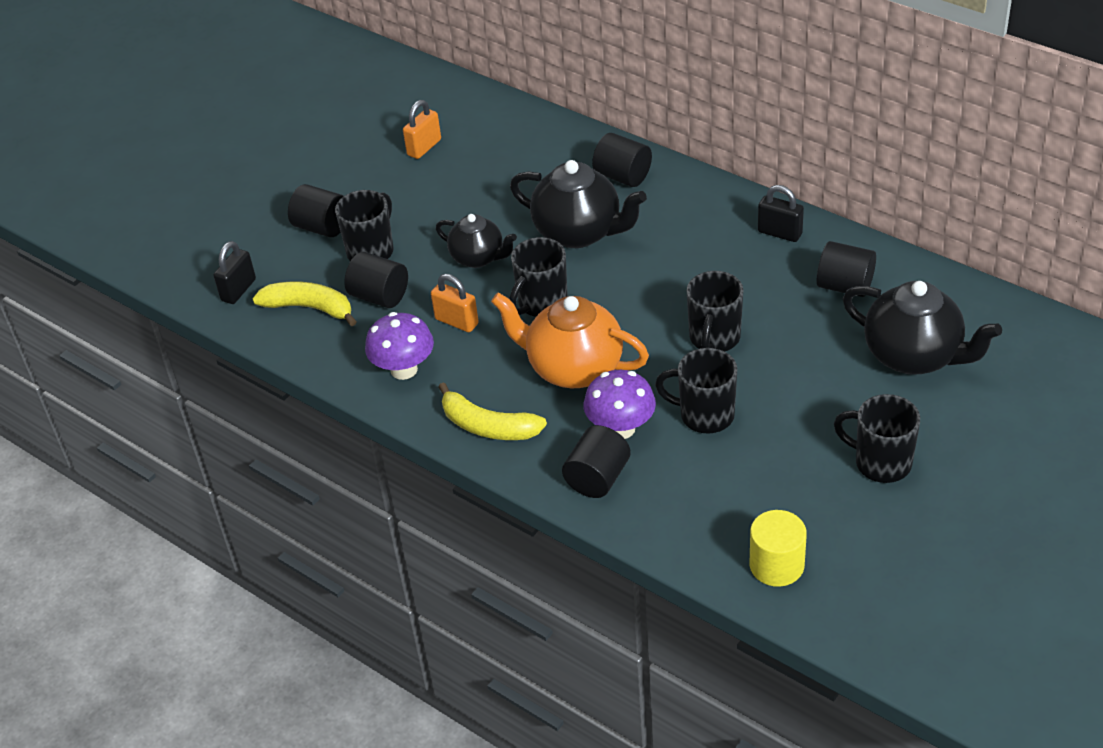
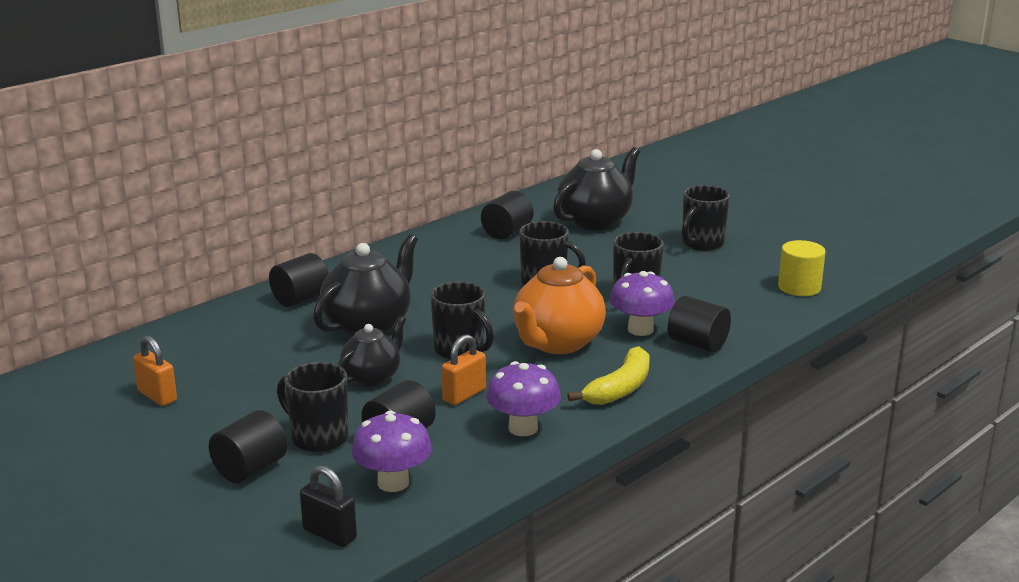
camera: 85 degrees left, 20 degrees down
yellow banana [253,282,357,326] -> purple mushroom [351,411,432,492]
black padlock [758,185,804,242] -> none

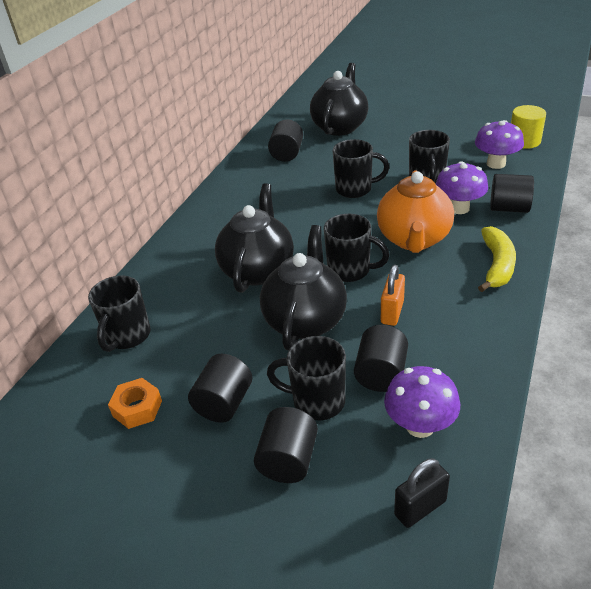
camera: 20 degrees left, 15 degrees up
orange padlock [133,336,177,406] -> orange nut [108,378,162,429]
black cylinder [269,253,329,307] -> black cylinder moved to [188,354,252,423]
black padlock [300,465,357,547] -> black padlock turned 45 degrees counterclockwise [394,458,450,528]
black teapot [337,316,406,387] -> black teapot [260,225,347,350], size x1.61
purple mushroom [486,361,561,436] -> purple mushroom moved to [475,120,524,169]
black mug [682,185,730,251] -> black mug moved to [88,276,151,352]

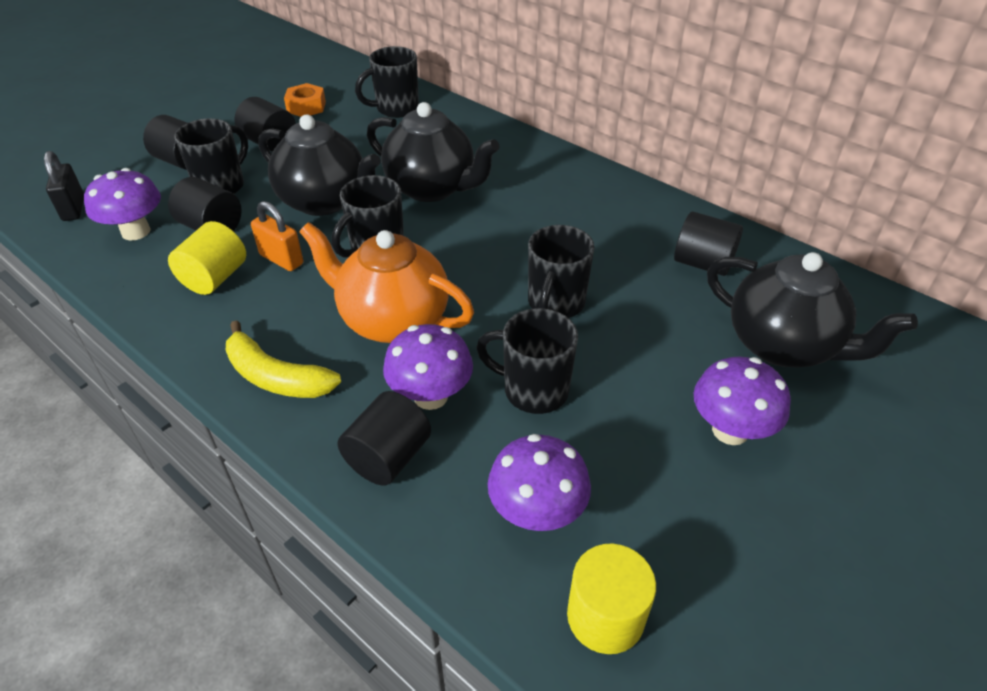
camera: 105 degrees right, 5 degrees up
black mug [88,276,151,352] -> black mug turned 60 degrees counterclockwise [355,46,419,118]
none -> yellow cylinder [168,221,246,295]
none -> purple mushroom [694,357,791,445]

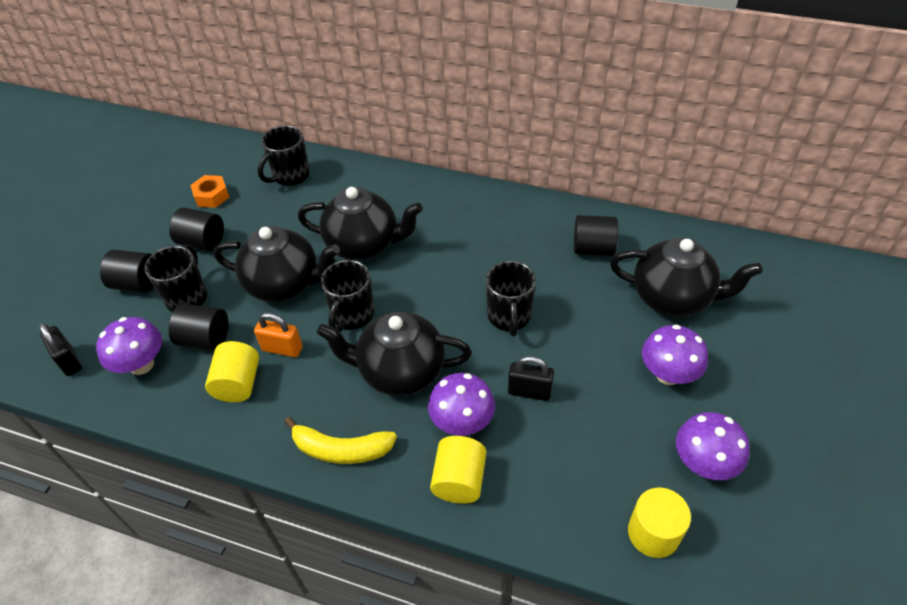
camera: 20 degrees left, 5 degrees up
orange teapot [299,222,474,343] -> black teapot [317,312,472,396]
black cylinder [337,391,431,486] -> yellow cylinder [430,436,486,504]
black mug [476,308,578,414] -> black padlock [508,356,554,401]
purple mushroom [488,434,591,531] -> purple mushroom moved to [676,412,750,480]

